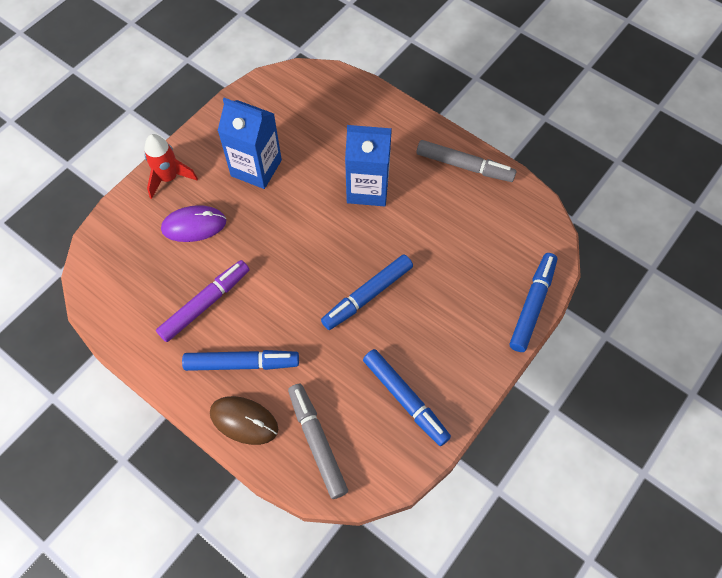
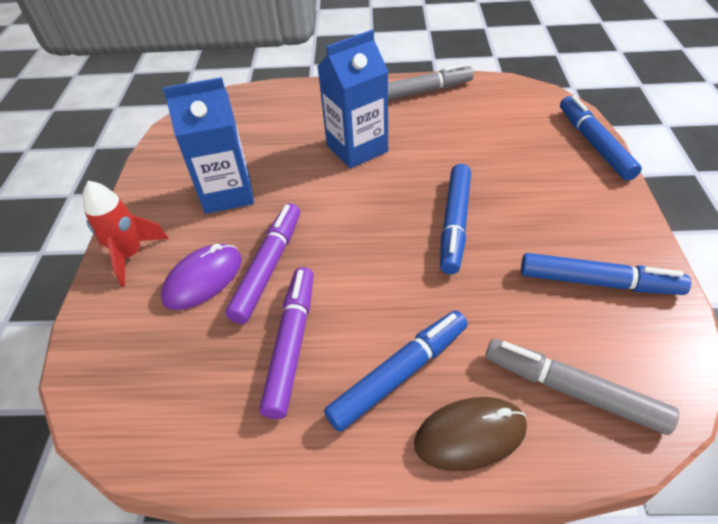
camera: 35 degrees left, 15 degrees down
none -> purple marker [225,203,300,324]

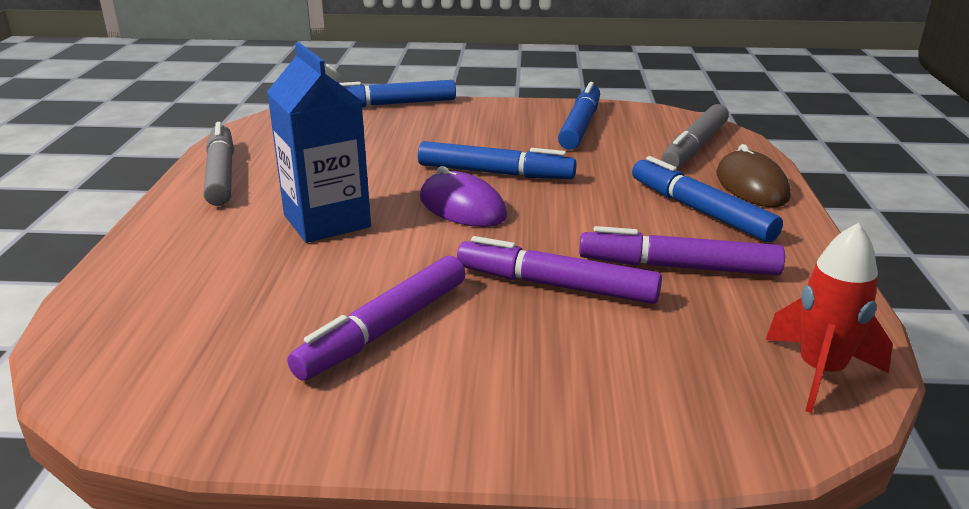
camera: 90 degrees left, 20 degrees down
red rocket [83,181,169,287] -> red rocket moved to [765,223,893,413]
purple mouse [161,244,242,310] -> purple mouse moved to [420,166,507,227]
blue carton [163,77,254,214] -> purple marker [288,256,465,381]

